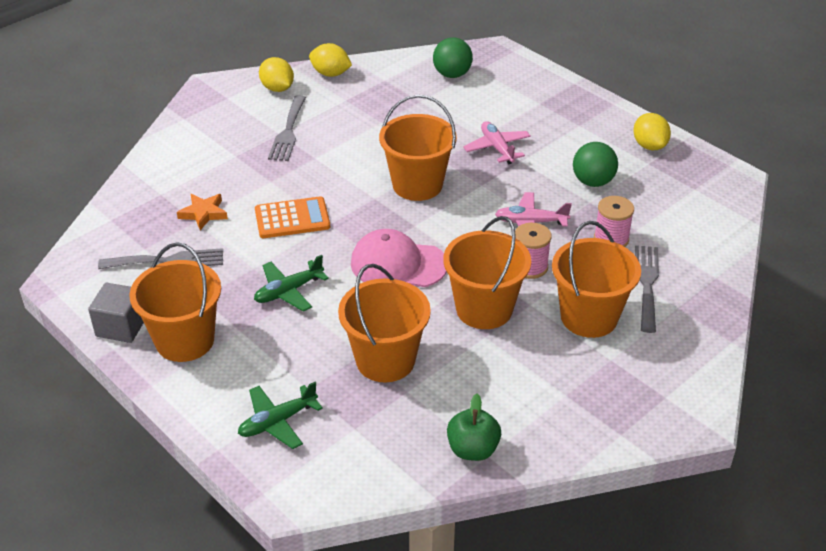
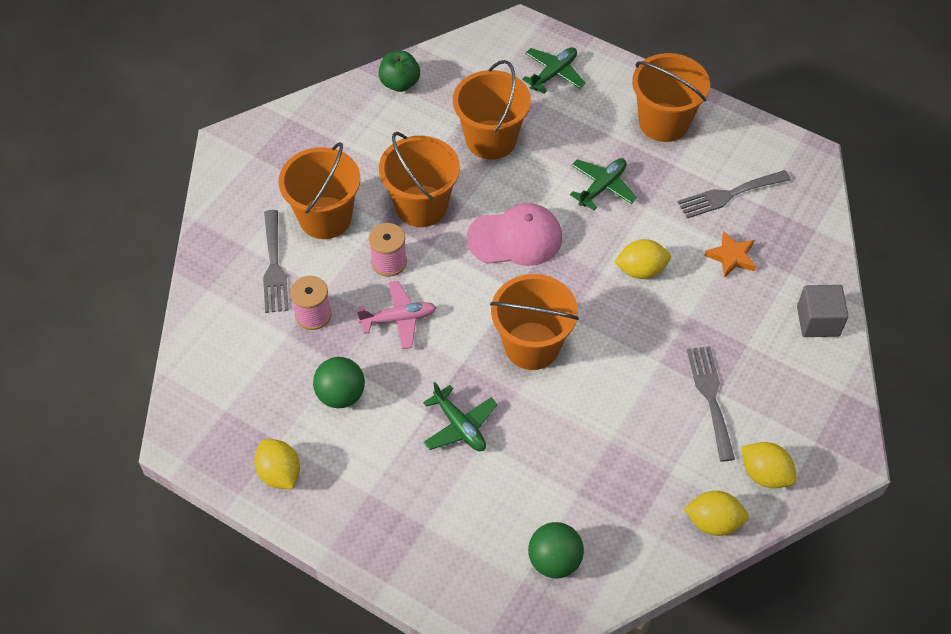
camera: 165 degrees right, 15 degrees up
grey cube [88,283,144,343] -> grey cube moved to [797,285,849,337]
orange calculator [255,196,330,238] -> yellow lemon [614,239,671,279]
pink plane [463,121,531,164] -> green plane [423,382,498,451]

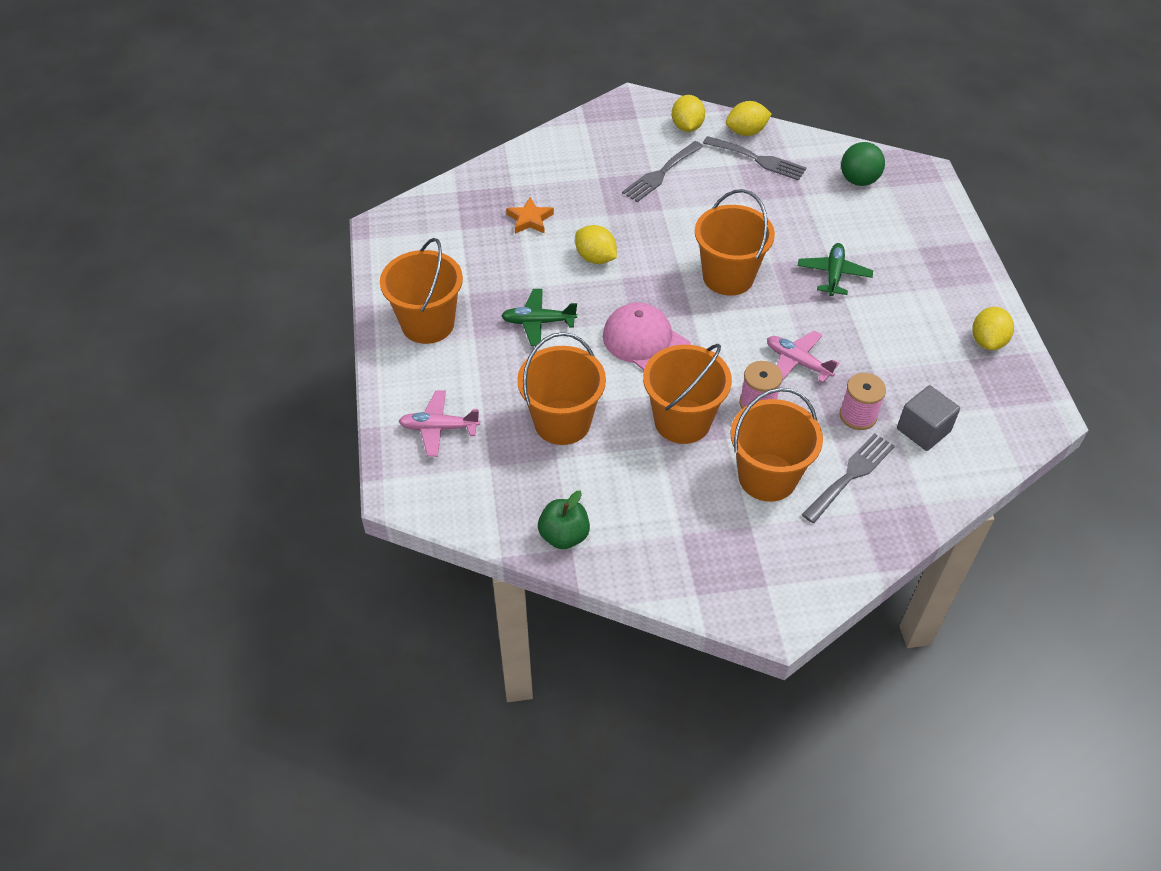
camera: 130 degrees left, 5 degrees down
green ball [313,357,365,408] -> none
green plane [522,47,586,94] -> pink plane [399,390,480,457]
grey fork [677,170,791,218] -> grey fork moved to [703,136,807,181]
yellow lemon [684,491,749,536] -> yellow lemon turned 75 degrees counterclockwise [726,101,771,136]
grey cube [797,285,849,337] -> grey cube moved to [897,385,960,451]

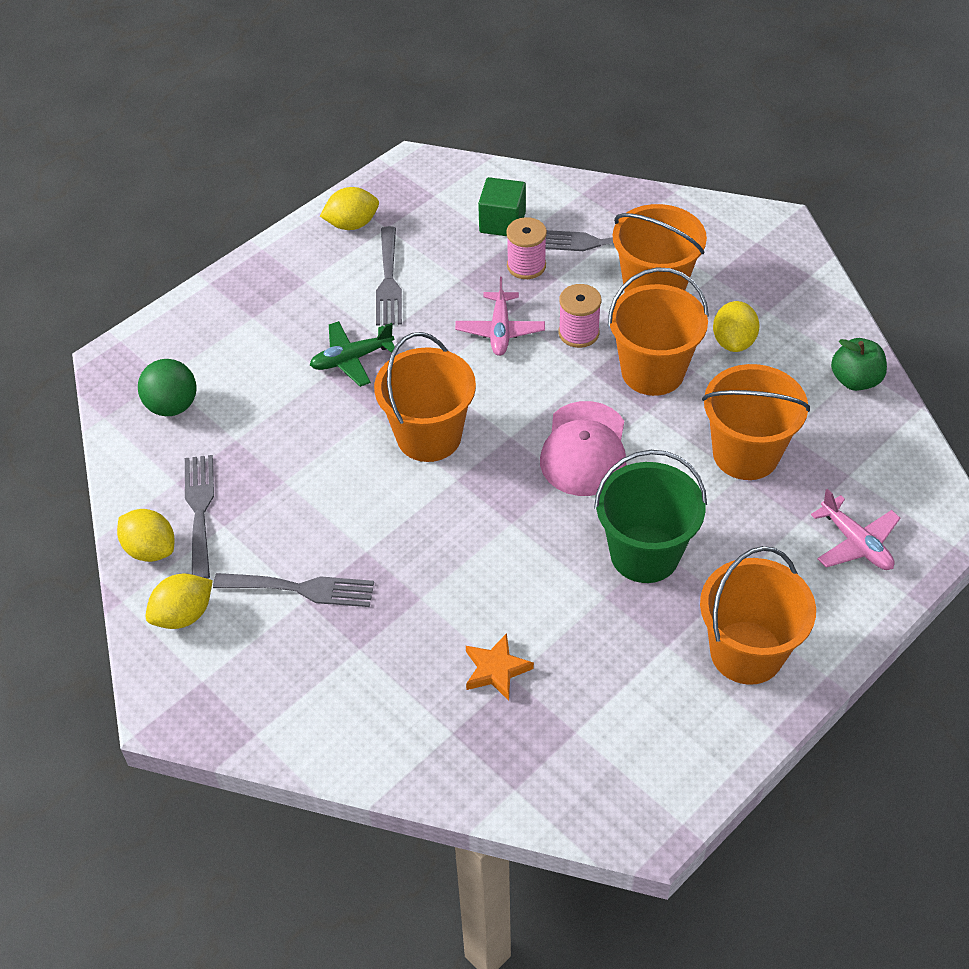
camera: 125 degrees left, 0 degrees up
green plane [501,289,577,346] -> green bucket [594,450,707,583]
yellow lemon [575,225,617,264] -> yellow lemon moved to [713,301,760,352]
grey cube [897,385,960,451] -> green cube [478,177,526,236]
none -> grey fork [376,226,402,326]

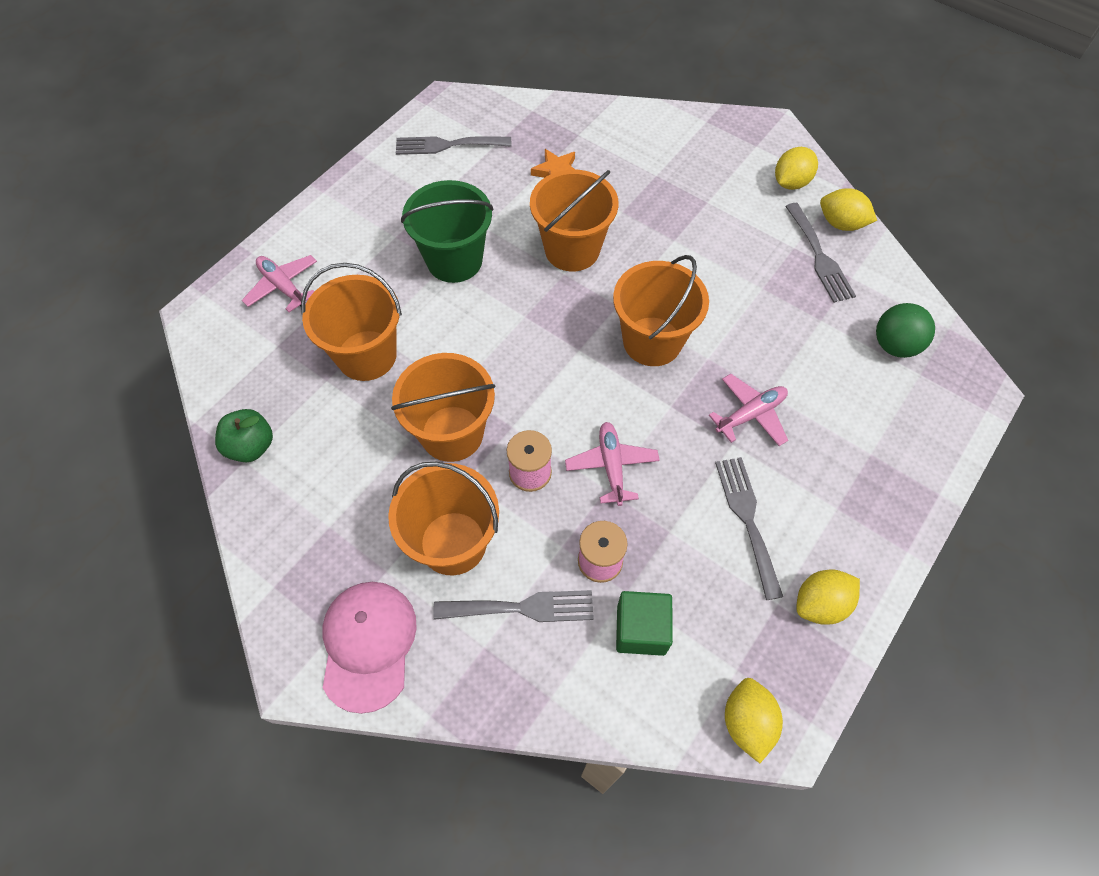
camera: 170 degrees right, 10 degrees up
grey fork [213,573,374,607] -> grey fork moved to [396,136,511,155]
green plane [310,321,395,387] -> pink plane [709,374,788,446]
pink cap [540,401,626,496] -> pink cap moved to [322,582,417,714]
orange bucket [700,546,816,685] -> orange bucket moved to [530,170,619,271]
yellow lemon [713,301,760,352] -> yellow lemon moved to [725,678,783,763]

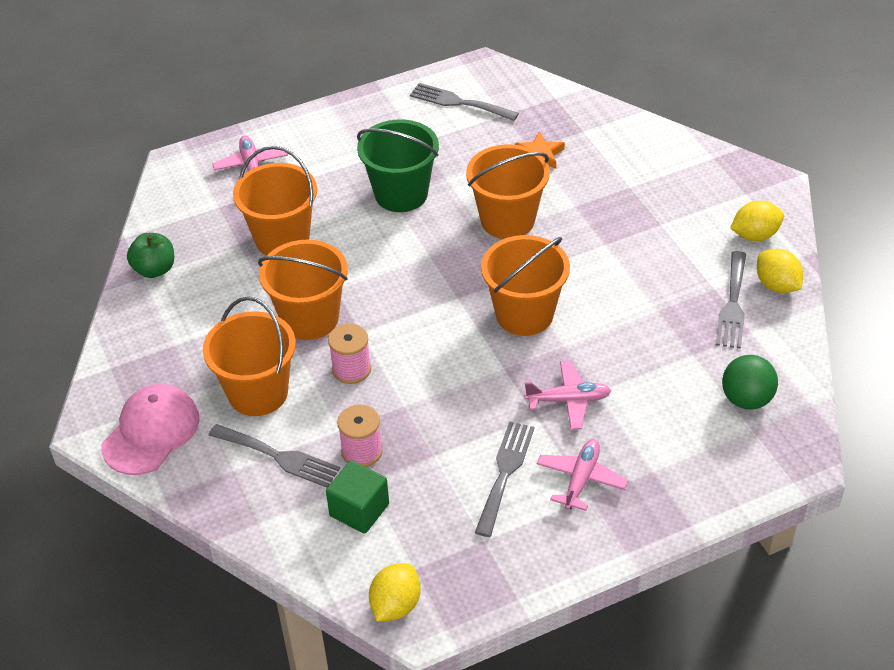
camera: 30 degrees right, 15 degrees down
pink plane [565,422,660,506] -> pink plane moved to [537,439,629,511]
yellow lemon [796,569,860,625] -> none

